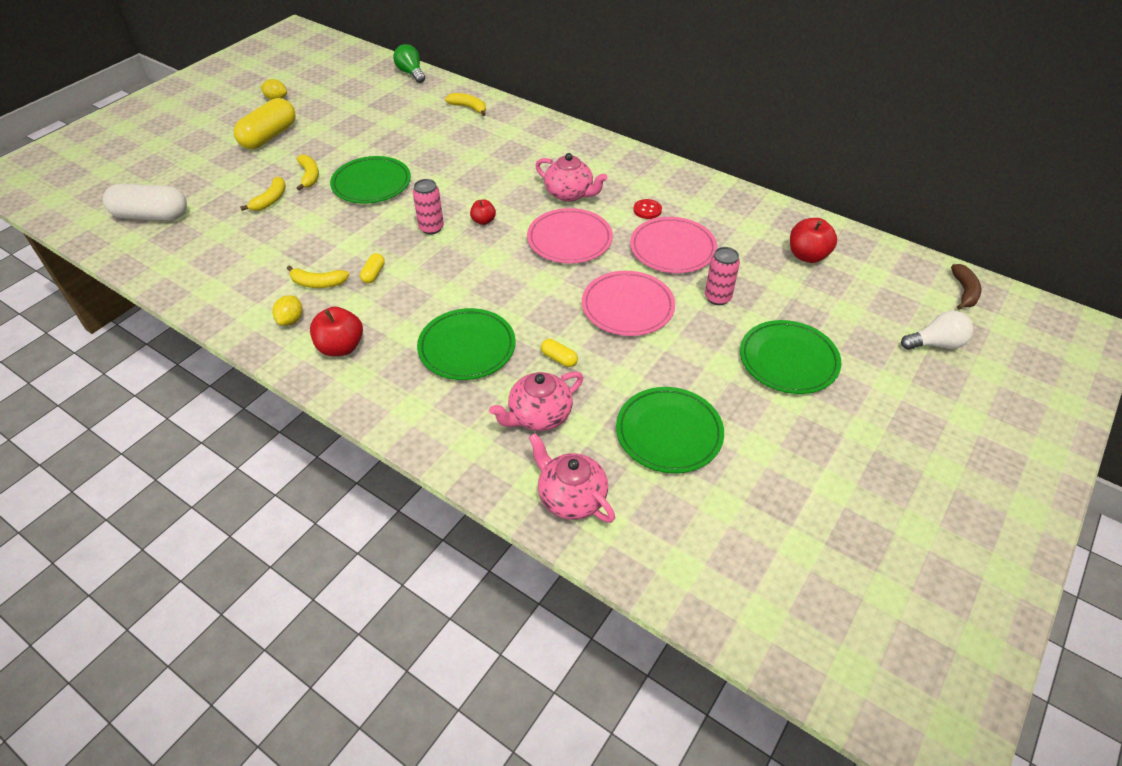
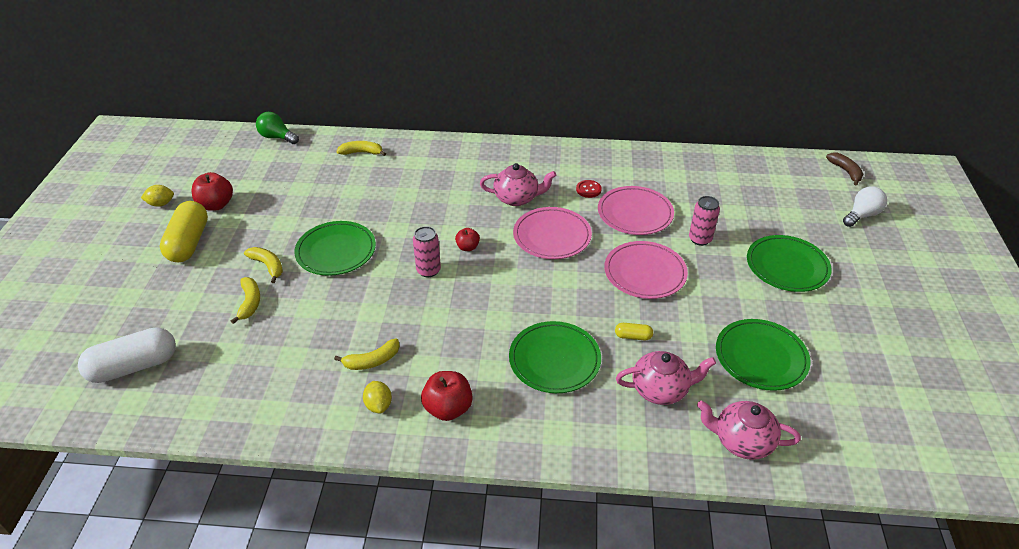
camera: 30 degrees left, 5 degrees down
yellow capsule [360,253,385,283] -> none
pink teapot [489,372,583,431] -> pink teapot turned 120 degrees counterclockwise [616,351,716,405]
red apple [790,218,837,263] -> red apple moved to [192,172,233,211]

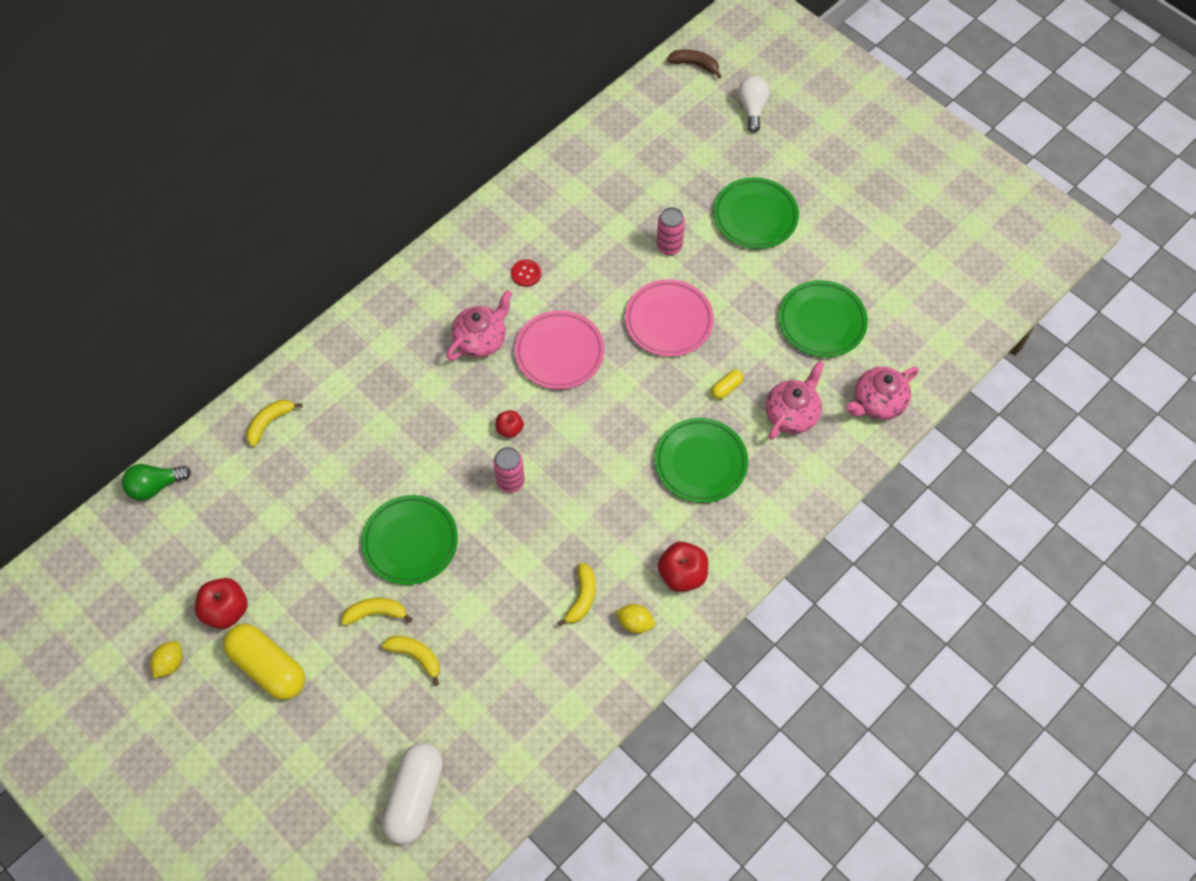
camera: 50 degrees left, 20 degrees up
pink plate [598,186,674,235] -> none

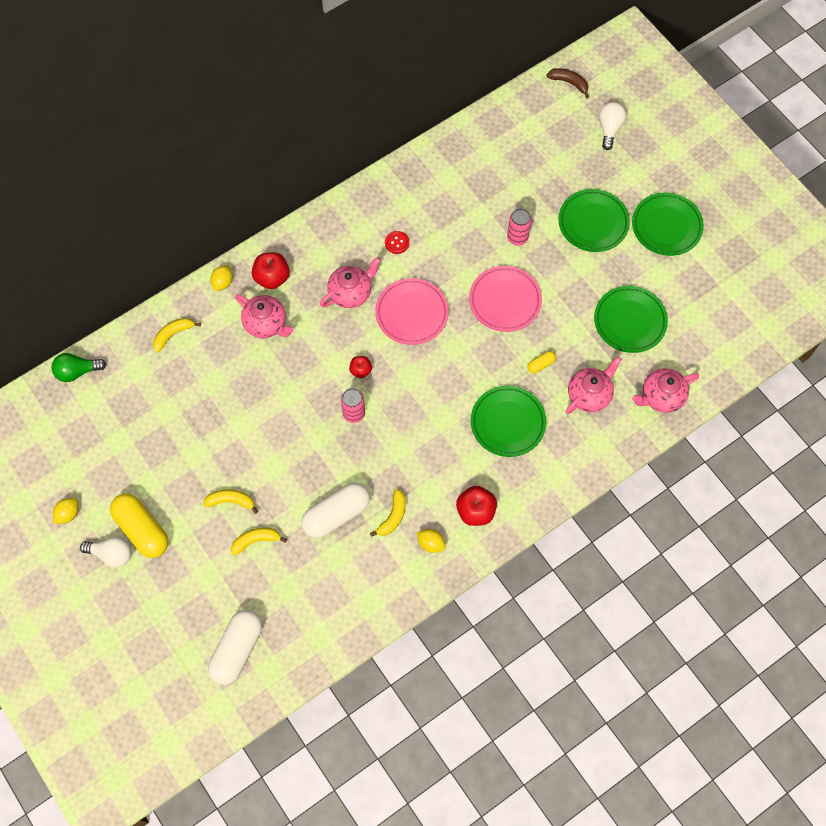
camera: 10 degrees right, 5 degrees up
red apple [195,578,247,629] -> red apple moved to [252,252,290,289]
green plate [361,495,458,585] -> green plate moved to [632,193,704,256]
yellow banana [382,636,440,686] -> yellow banana turned 60 degrees counterclockwise [231,528,287,556]
none -> white light bulb [80,537,132,568]
none -> yellow lemon [211,265,233,291]
none -> pink teapot [235,294,294,338]
none -> white capsule [301,483,370,538]

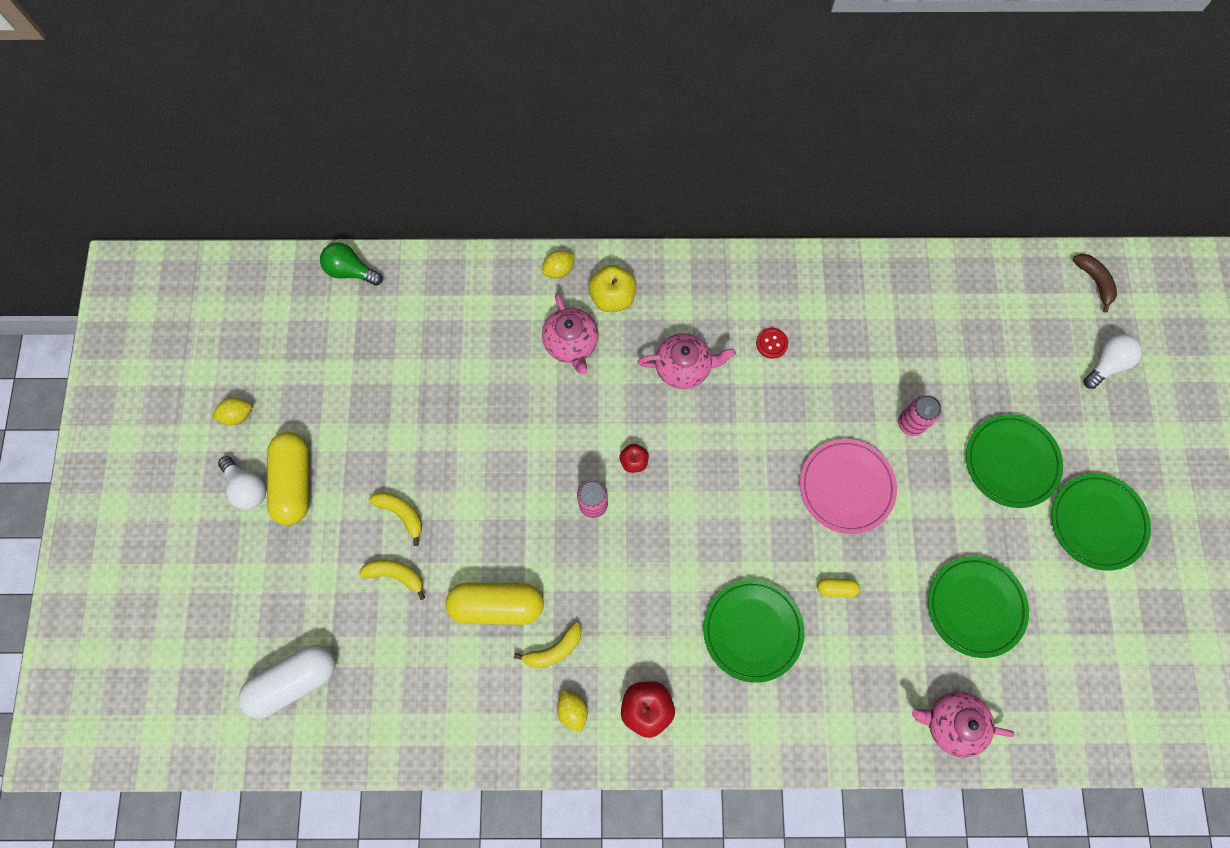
camera: 35 degrees right, 5 degrees up
yellow banana [153,318,201,352] -> none
red apple [252,252,290,289] -> yellow apple [589,265,636,312]
white capsule [301,483,370,538] -> yellow capsule [446,583,544,625]
pink plate [375,278,449,345] -> none
pink teapot [565,356,622,414] -> none

